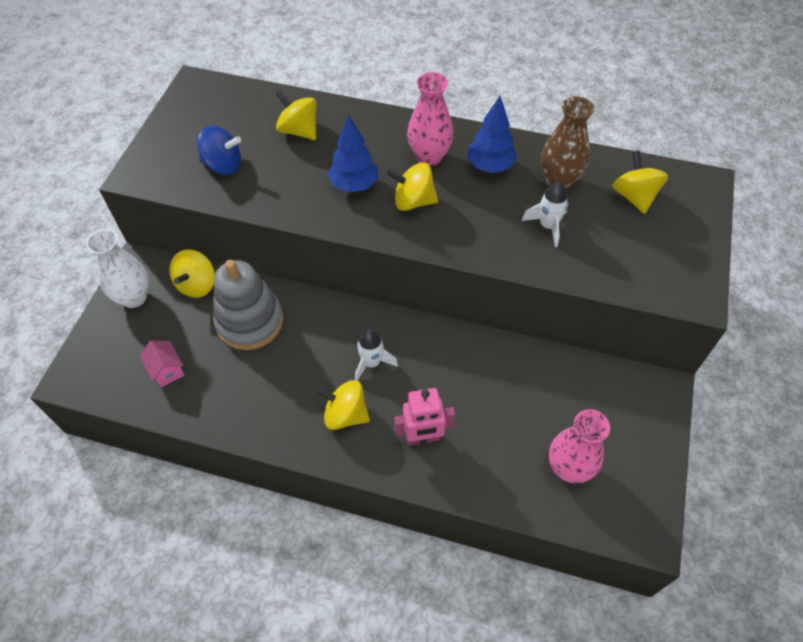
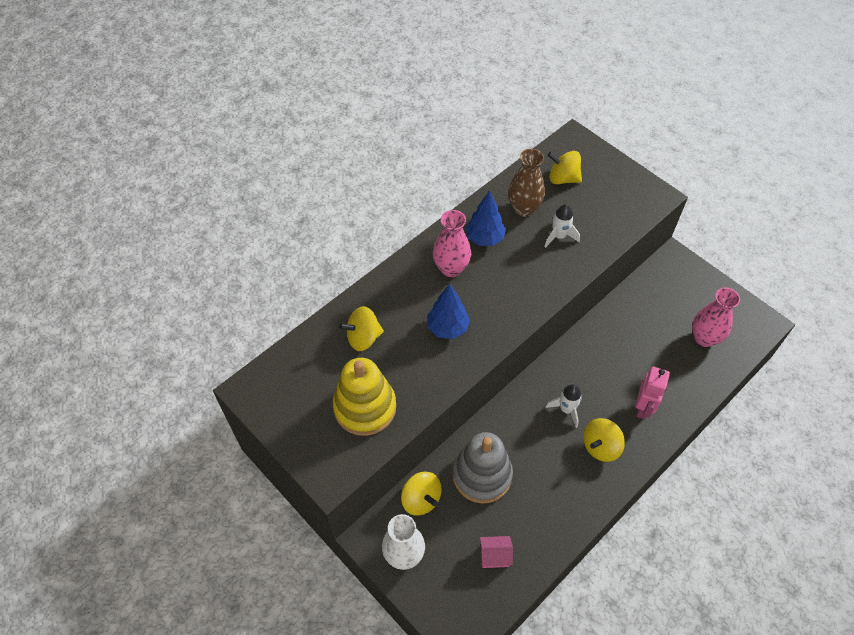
camera: 60 degrees left, 0 degrees up
blue spinning top [197,126,241,175] -> yellow stacking toy [333,358,396,436]
yellow spinning top [387,162,438,211] -> none

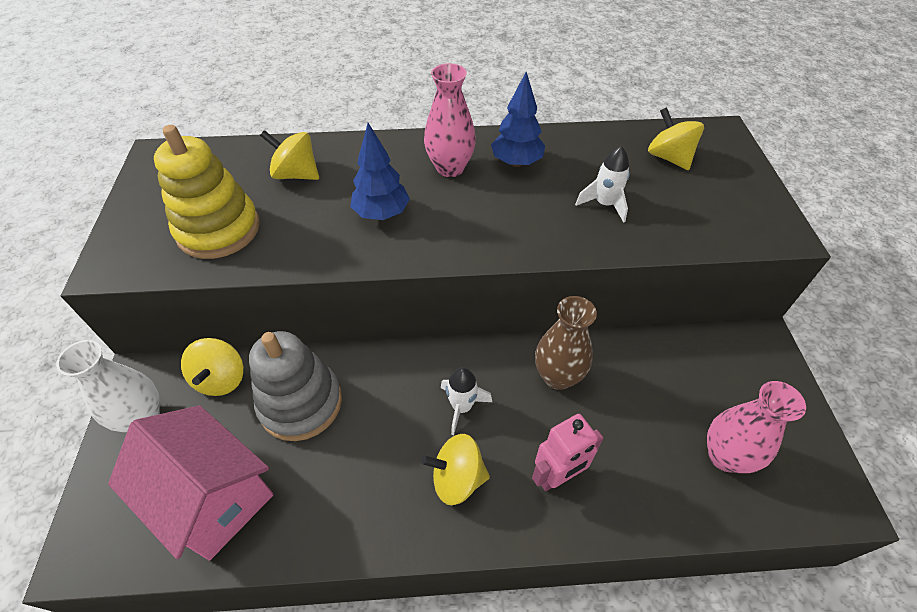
camera: 40 degrees right, 5 degrees down
pink house [480,536,513,568] -> pink house [108,406,274,560], size x2.36
brown vase [508,149,545,217] -> brown vase moved to [535,296,597,390]

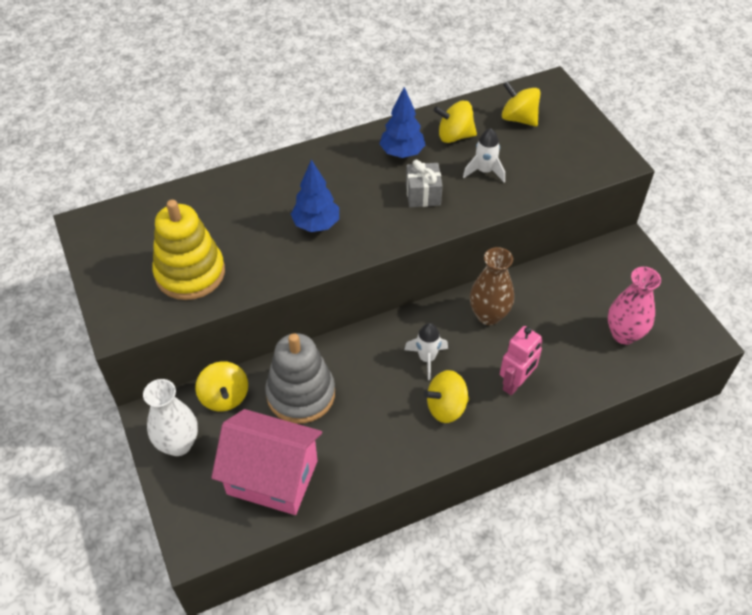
camera: 20 degrees left, 0 degrees up
yellow spinning top [260,130,319,180] -> yellow spinning top moved to [433,101,477,143]
pink vase [424,63,476,177] -> none
none -> grey gift [406,160,443,207]

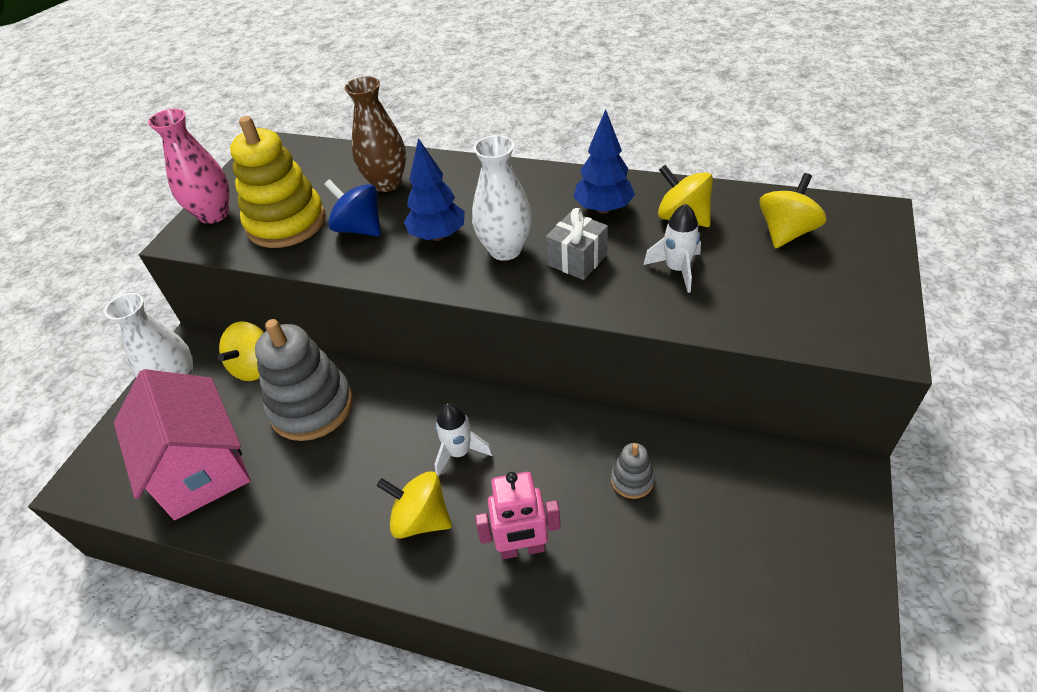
camera: 45 degrees right, 5 degrees down
brown vase [470,247,514,325] -> brown vase moved to [345,76,406,192]
yellow spinning top [502,81,541,127] -> yellow spinning top turned 45 degrees clockwise [759,173,826,249]
pink vase [608,267,661,345] -> pink vase moved to [148,109,229,224]
none -> blue spinning top [324,179,381,236]
none -> white vase [472,135,532,261]
none -> grey stacking toy [611,443,655,499]

